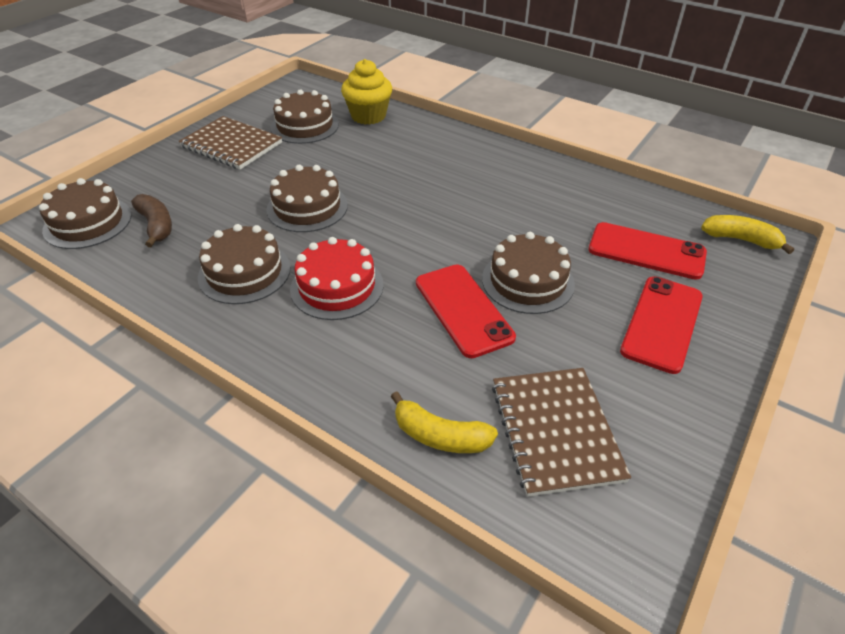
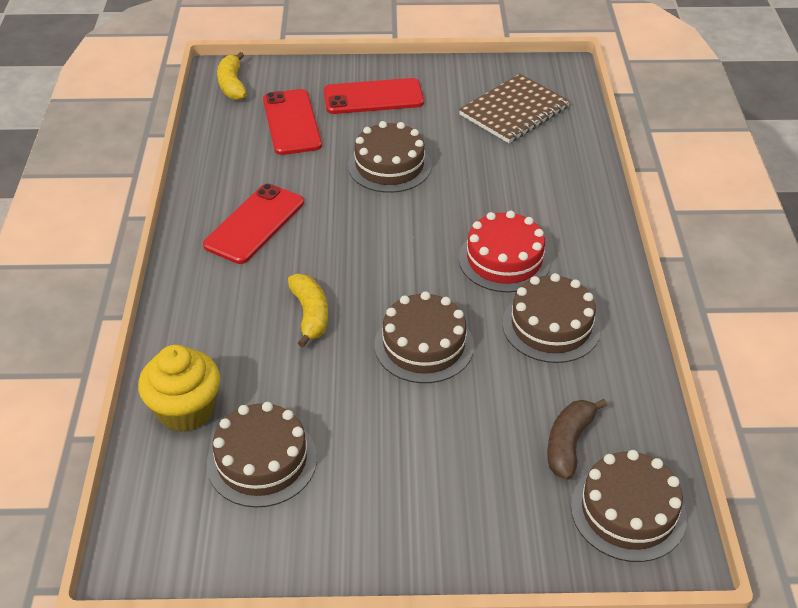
camera: 125 degrees left, 0 degrees up
brown notebook [179,116,282,170] -> none
yellow banana [391,391,498,453] -> yellow banana moved to [288,274,328,347]
red phone [416,264,516,358] -> red phone moved to [203,183,304,264]

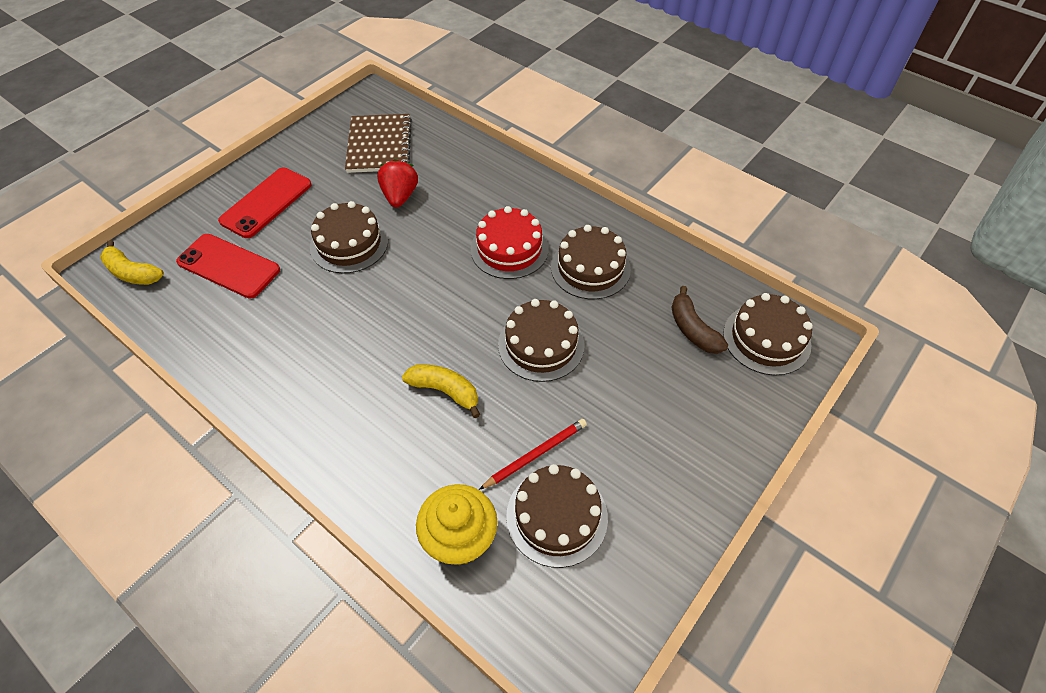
camera: 50 degrees left, 10 degrees up
red phone [203,183,304,264] -> none
none -> red strawberry [377,159,418,207]
none -> red pencil [479,419,587,490]

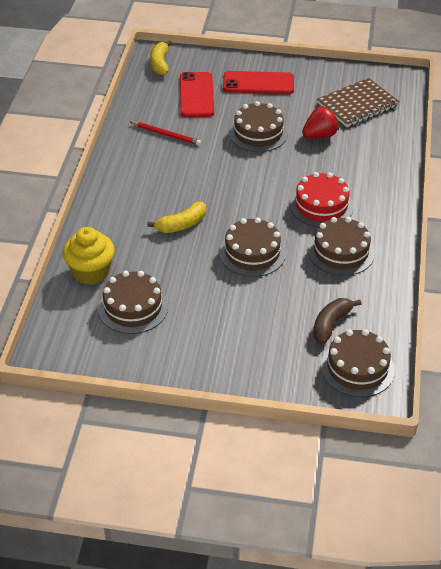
camera: 60 degrees right, 10 degrees down
yellow banana [402,364,480,418] -> yellow banana turned 60 degrees clockwise [147,202,206,233]
red pencil [479,419,587,490] -> red pencil moved to [130,122,201,145]

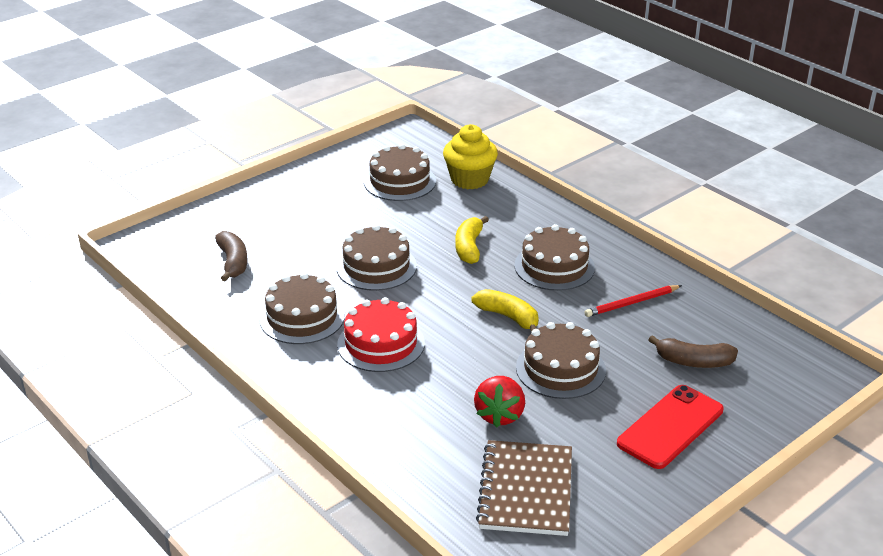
camera: 130 degrees right, 10 degrees down
yellow banana [150,40,172,75] -> yellow banana moved to [471,289,539,332]
red phone [180,72,214,117] -> brown banana [649,335,738,368]
brown cake [321,329,395,397] -> brown cake moved to [514,224,595,291]

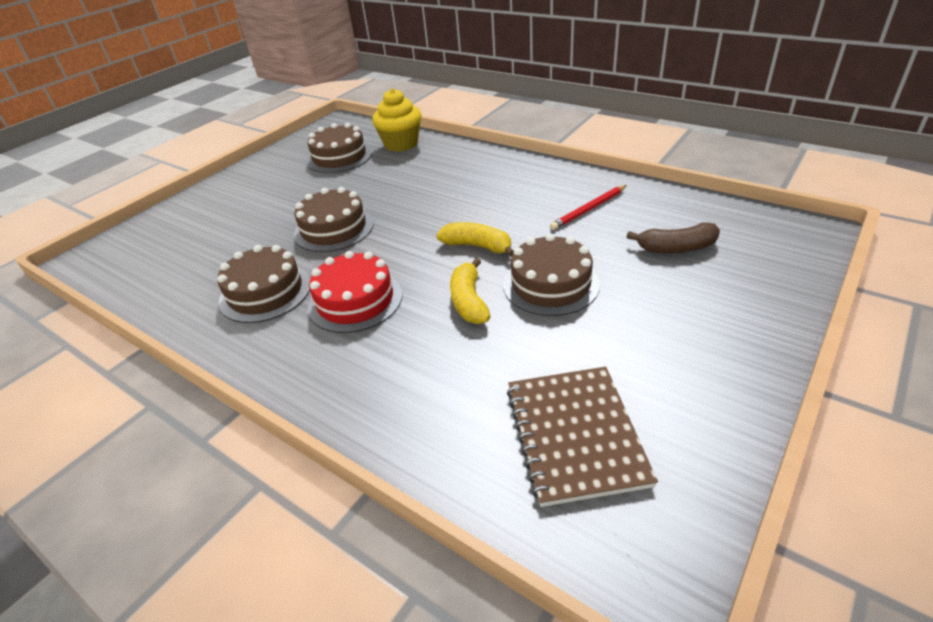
camera: 10 degrees left, 5 degrees up
brown banana [215,231,248,282] -> none
yellow banana [455,216,489,264] -> yellow banana moved to [450,258,491,324]
red strawberry [474,376,525,427] -> none
brown cake [514,224,595,291] -> none
red phone [617,385,724,469] -> none

